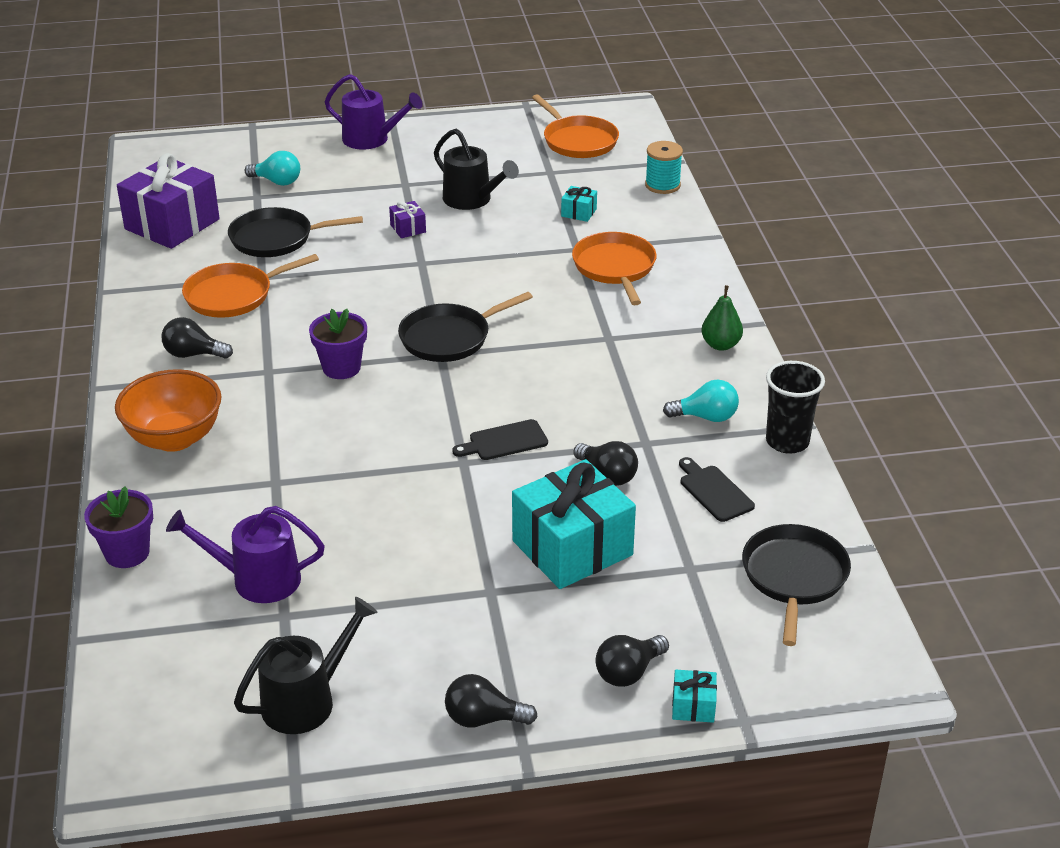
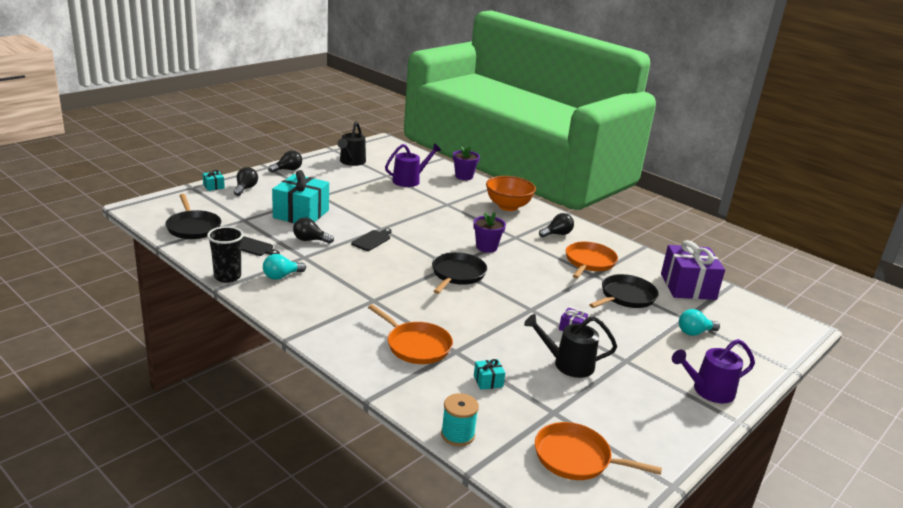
camera: 140 degrees right, 10 degrees down
green pear [701,285,743,351] -> none

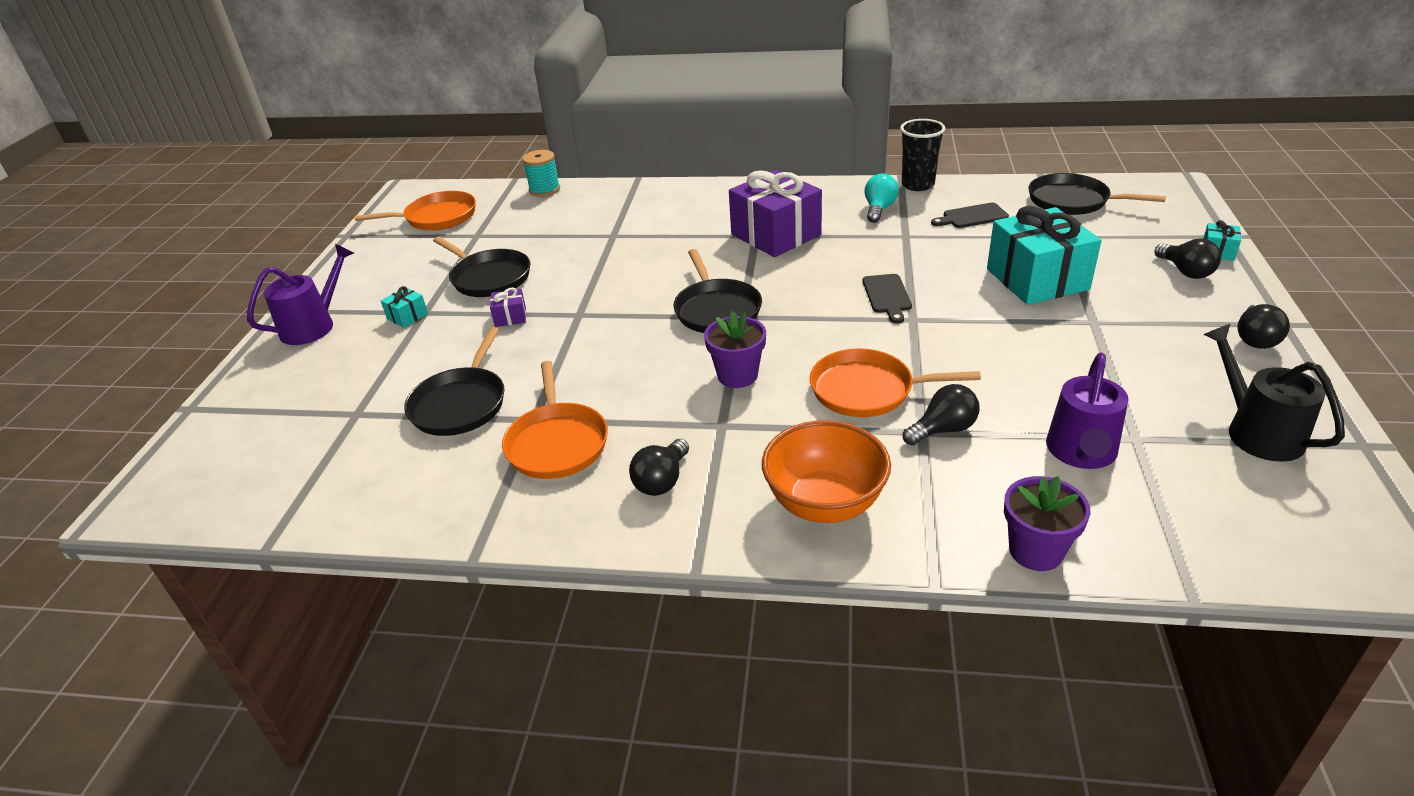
camera: 150 degrees right, 10 degrees up
black light bulb [293,217,334,244] -> black light bulb moved to [903,384,979,446]
orange pan [368,304,453,364] -> orange pan moved to [810,348,981,417]
turquoise gift [474,359,505,390] -> turquoise gift moved to [381,286,428,328]
black watering can [524,314,617,378] -> black pan [433,237,530,297]
purple gift [661,240,725,300] -> purple gift moved to [729,170,822,257]
turquoise light bulb [679,309,720,336] -> none

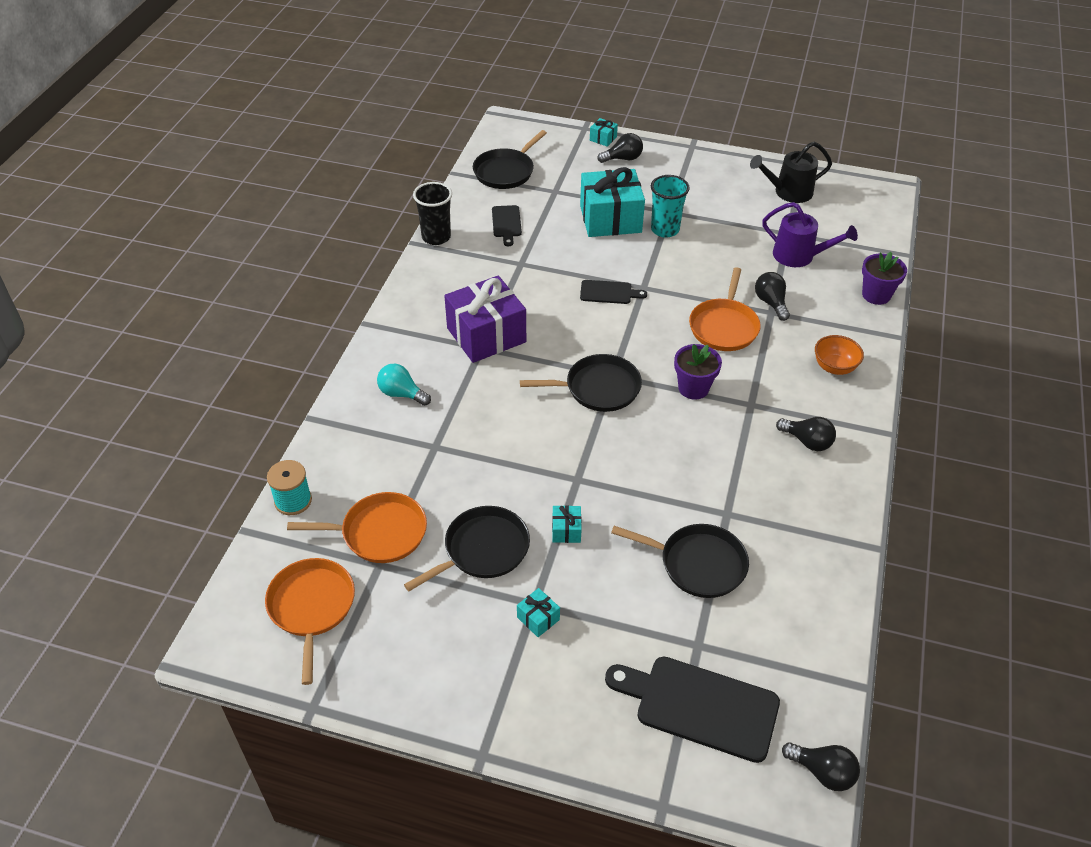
camera: 85 degrees left, 10 degrees up
purple watering can [247,244,354,345] -> none
purple gift [490,288,526,327] -> turquoise gift [552,505,582,543]
orange pan [502,361,608,479] -> orange pan moved to [287,492,427,563]
orange bowl [762,420,891,523] -> orange bowl [815,335,864,375], size x0.62
turquoise light bulb [865,173,899,223] -> turquoise light bulb moved to [377,364,431,406]
black light bulb [1237,304,1290,349] -> black light bulb moved to [782,742,860,791]
none -> black cutting board [605,657,780,763]
none -> turquoise cup [651,175,690,238]

